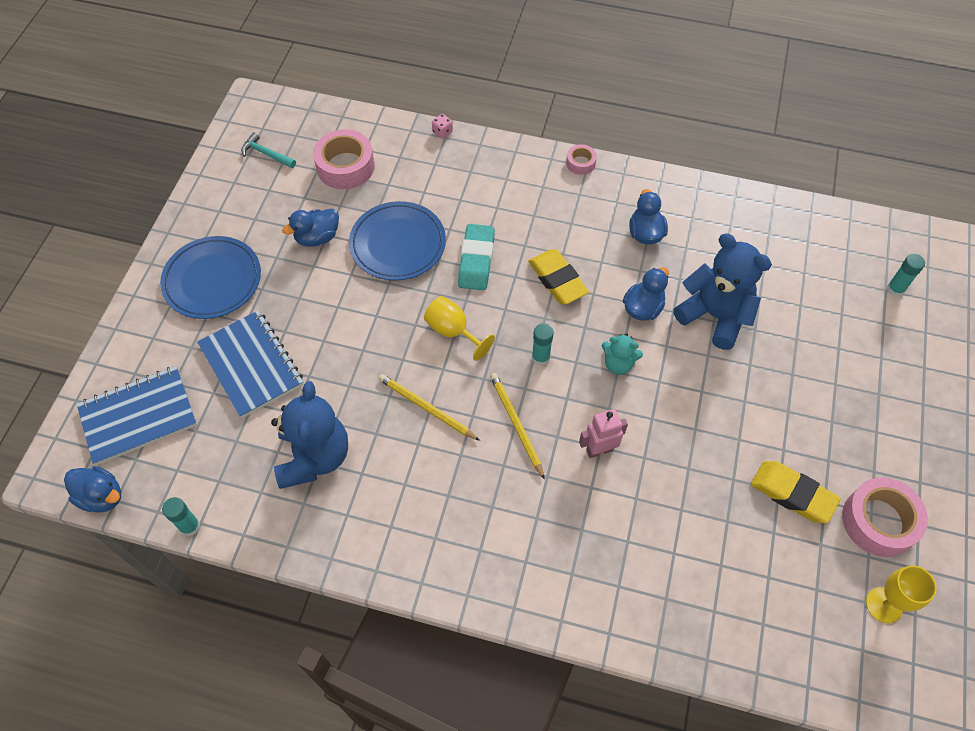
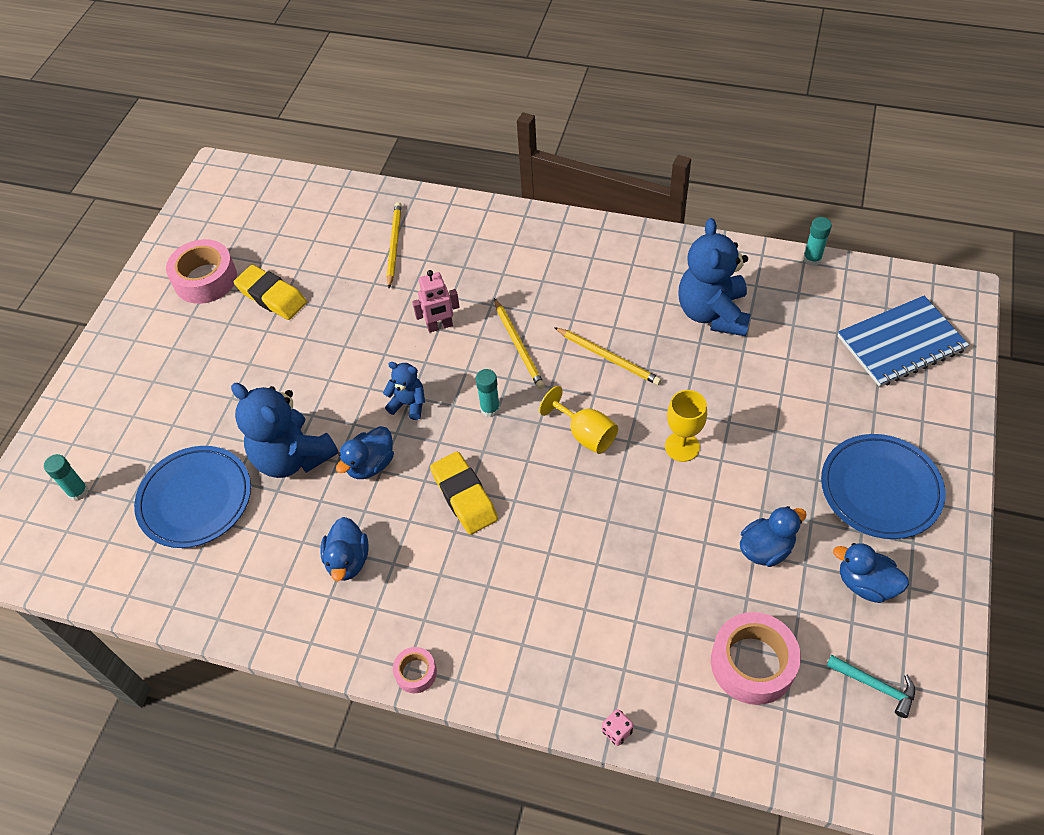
camera: 175 degrees left, 5 degrees down
blue duck [64,466,121,513] -> blue duck moved to [833,543,909,603]
blue notebook [197,310,304,418] -> none
blue plate [349,201,446,281] -> blue plate moved to [134,446,251,548]
turquoise eraser [458,224,495,290] -> none
turquoise teddy bear [602,333,643,375] -> blue teddy bear [383,362,425,420]
yellow goblet [866,566,937,623] -> yellow goblet moved to [665,390,707,462]
none -> yellow pencil [387,202,402,288]

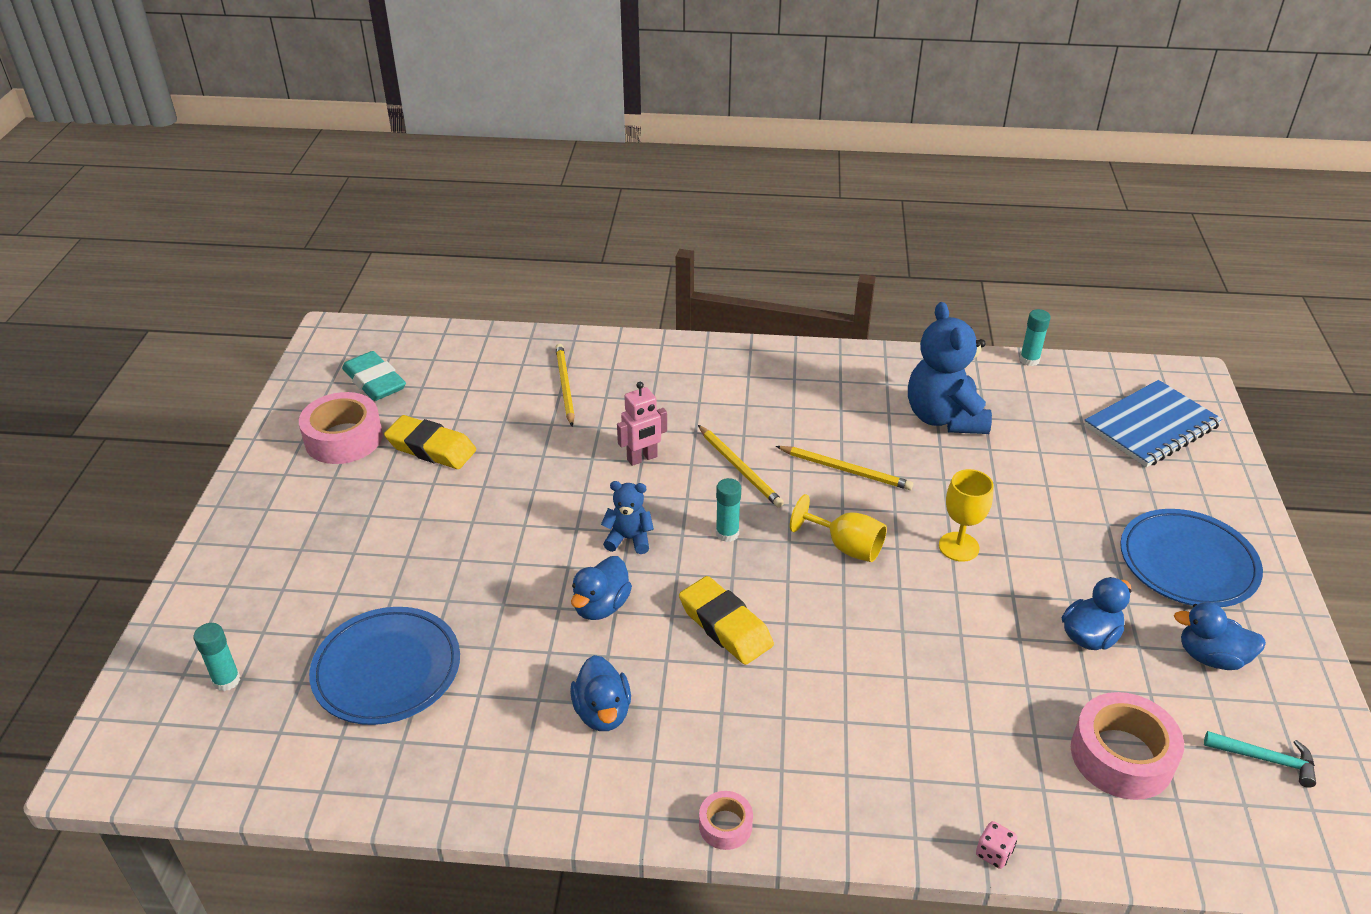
camera: 15 degrees left, 15 degrees down
blue teddy bear [231,383,339,478] -> none
none -> turquoise eraser [342,351,406,401]

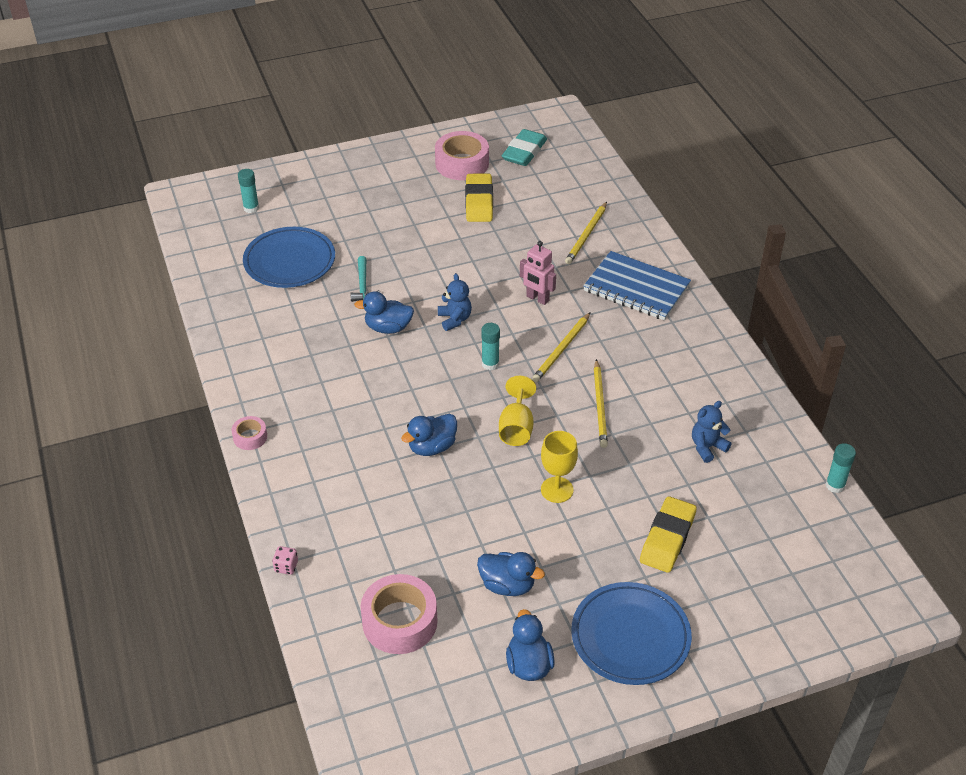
camera: 65 degrees right, 5 degrees up
yellow pencil [555,344,575,426] -> yellow pencil turned 150 degrees clockwise [565,202,607,264]
blue duck [570,655,631,731] -> blue duck moved to [401,414,457,456]
yellow eraser [679,576,774,665] -> yellow eraser moved to [640,496,697,573]
blue teddy bear [908,302,992,434] -> blue teddy bear [692,401,731,463], size x0.51
blue notebook [1084,380,1222,467] -> blue notebook moved to [583,251,691,320]
turquoise hammer [1204,731,1316,788] -> turquoise hammer moved to [350,256,380,302]

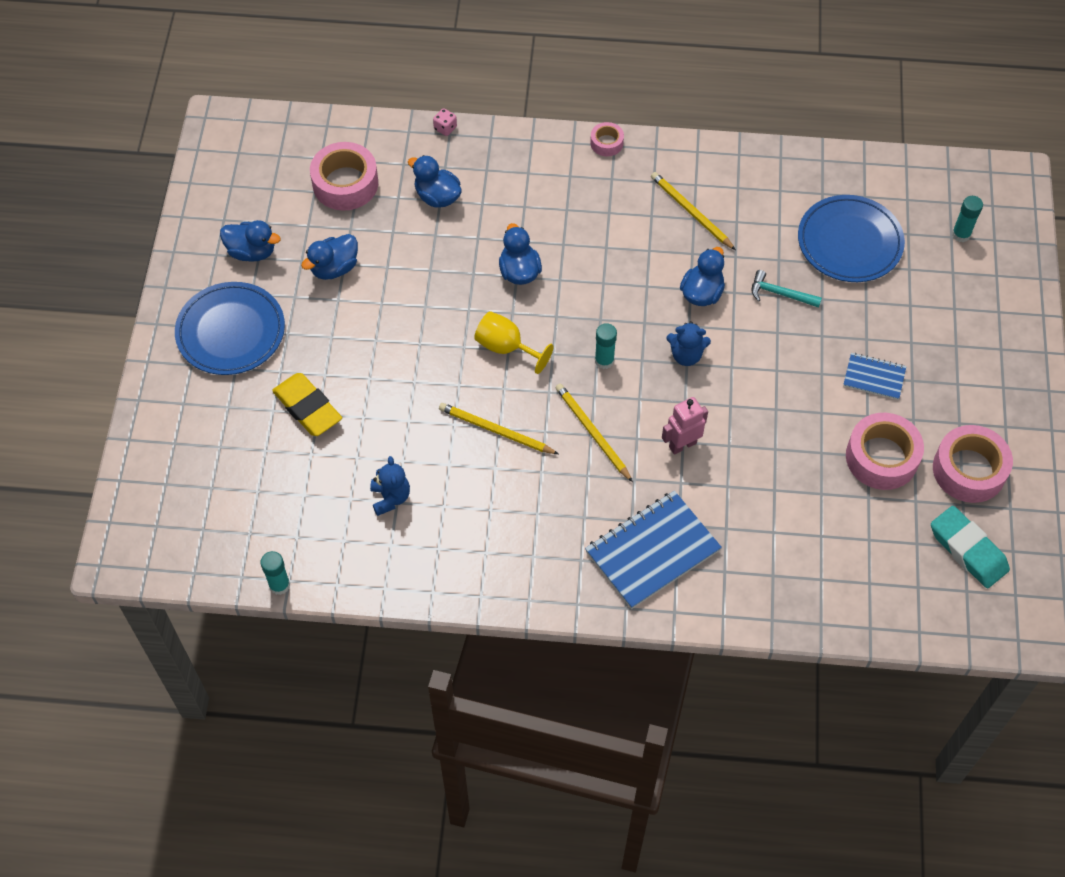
camera: 115 degrees right, 15 degrees up
yellow eraser [465,174,493,222] -> pink tape [846,413,924,490]
yellow goblet [541,431,578,503] -> none
yellow pencil [565,202,607,264] -> yellow pencil moved to [651,172,736,250]
none -> blue duck [408,155,462,208]
none -> blue notebook [843,353,907,400]

